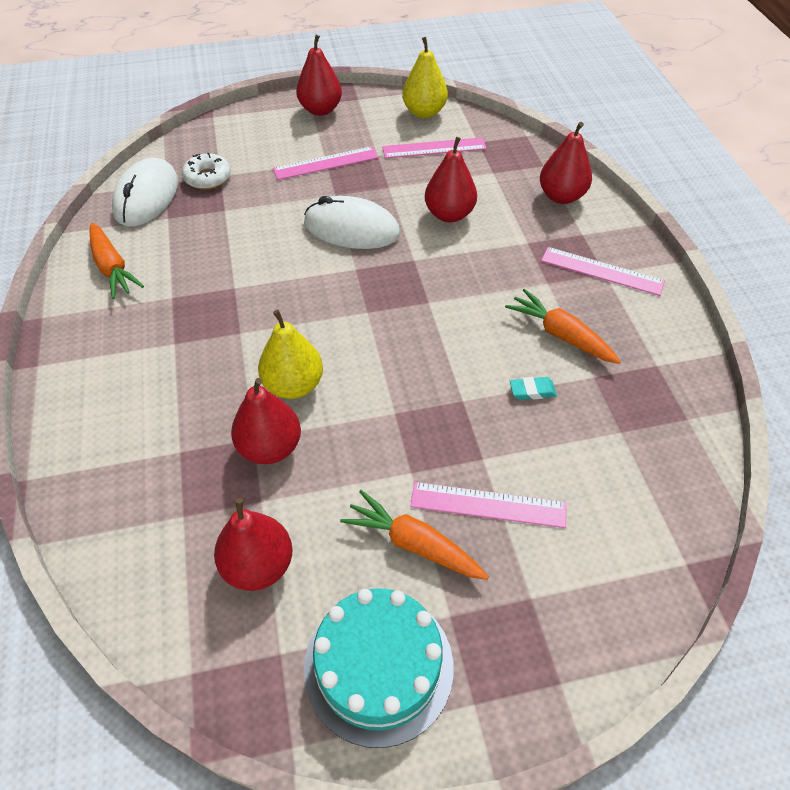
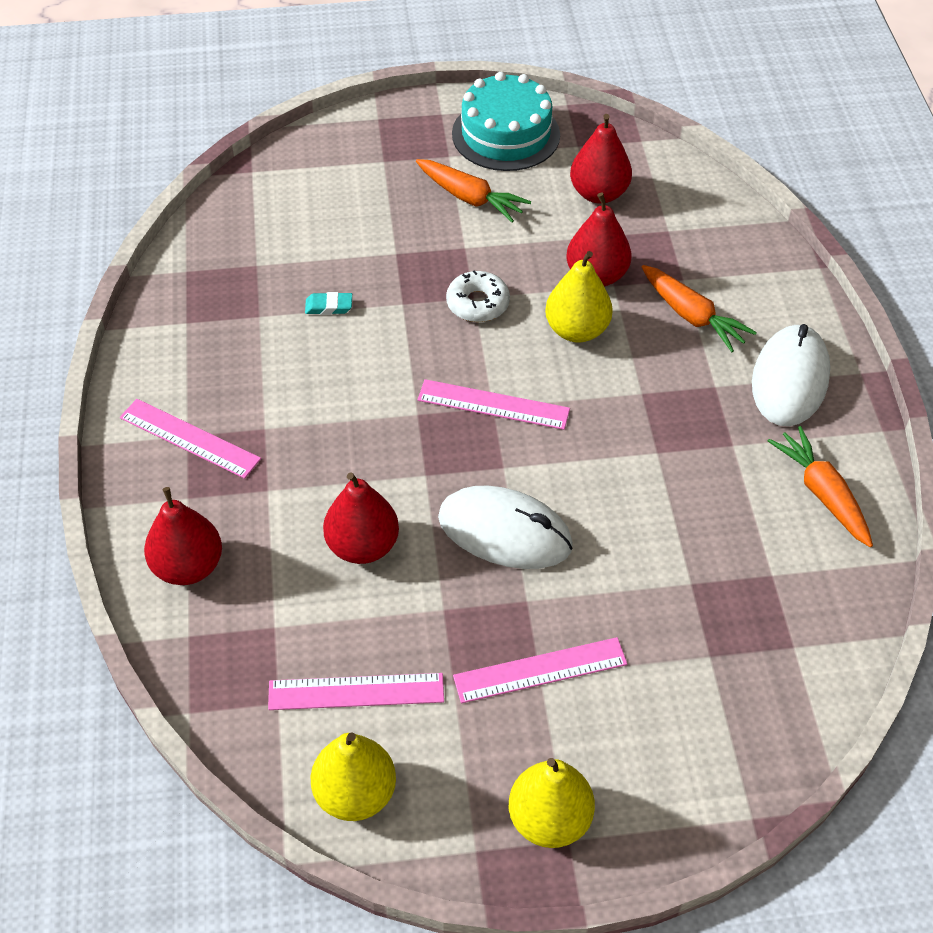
camera: 175 degrees left, 0 degrees up
white mouse [112,158,178,226] -> white mouse moved to [752,324,831,426]
white donut [182,153,231,189] -> white donut moved to [446,270,510,322]
red pear [296,35,342,116] -> yellow pear [509,758,595,848]
pink ruler [410,482,566,528] -> pink ruler moved to [417,379,570,430]
orange carrot [505,289,621,364] -> orange carrot moved to [642,265,757,352]

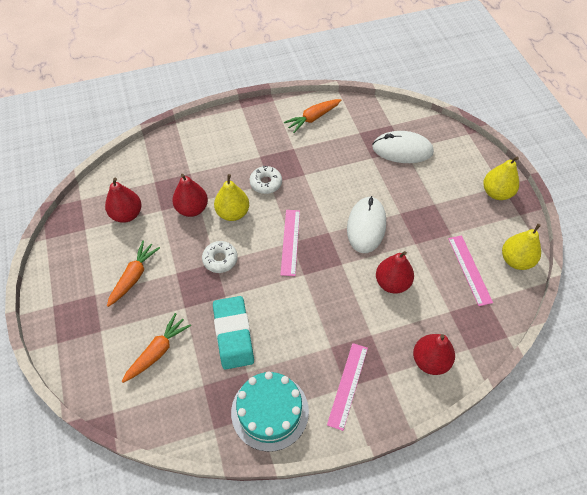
camera: 100 degrees left, 5 degrees up
turquoise eraser [305,292,352,315] -> turquoise eraser [213,296,254,370], size x2.47
turquoise cake [452,72,560,171] -> turquoise cake moved to [231,371,309,452]
pink ruler [453,637,627,703] -> none
orange carrot [642,265,757,352] -> orange carrot moved to [122,313,191,383]
white mouse [752,324,831,426] -> white mouse moved to [372,131,434,163]
none -> white donut [250,166,282,194]

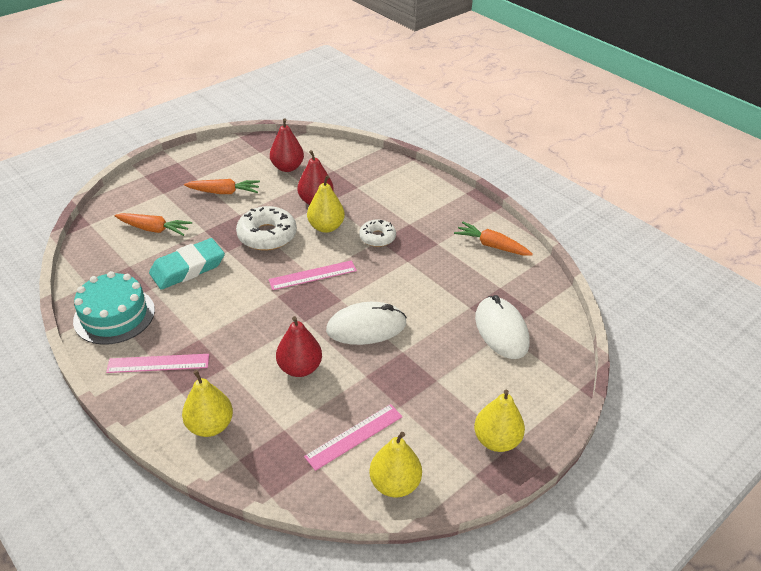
camera: 65 degrees right, 15 degrees down
white donut [202,241,238,273] -> white donut [236,206,297,251], size x1.62
red pear [413,334,455,375] -> yellow pear [182,370,233,437]

